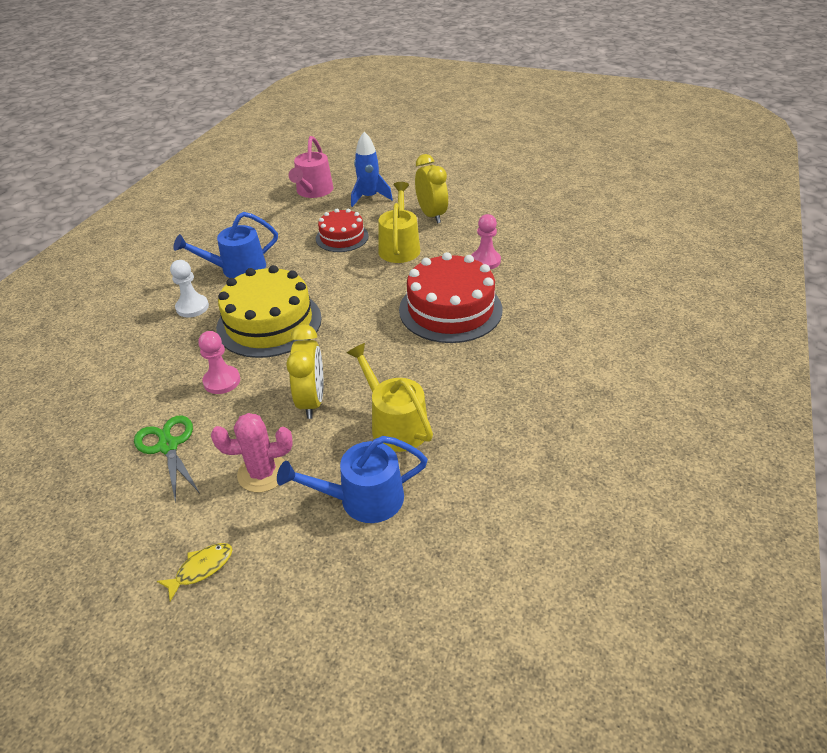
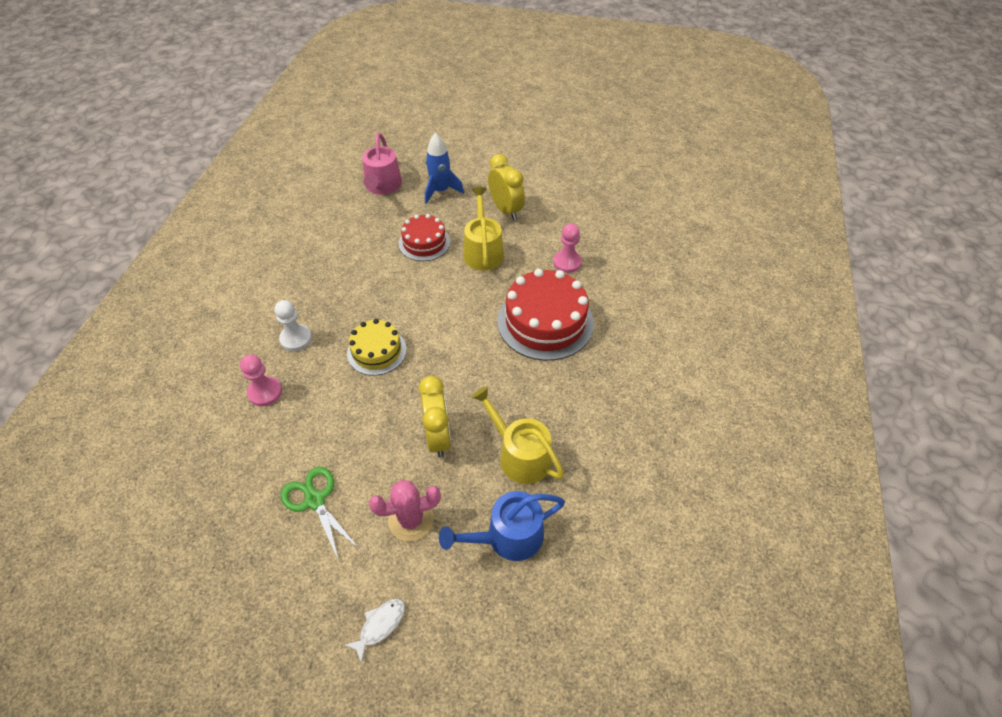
camera: 10 degrees left, 10 degrees up
yellow fish [157,543,232,601] -> white fish [345,599,405,664]
blue watering can [173,212,278,278] -> none
pink pawn [198,331,240,394] -> pink pawn moved to [240,354,282,406]
yellow cake [216,265,322,358] -> yellow cake [347,319,407,376], size x0.59

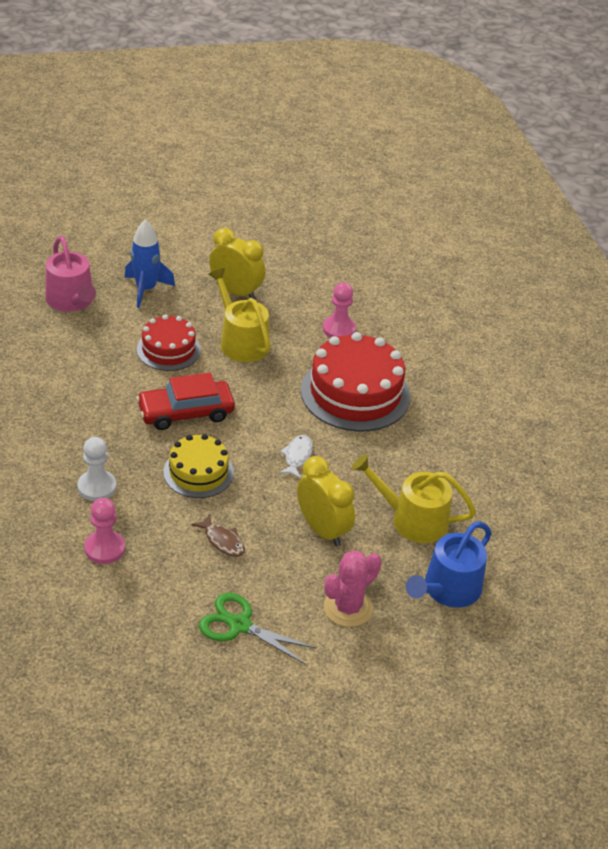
camera: 30 degrees left, 10 degrees down
white fish [345,599,405,664] -> white fish moved to [279,435,313,479]
none -> red car [136,373,235,430]
none -> brown fish [192,514,245,557]

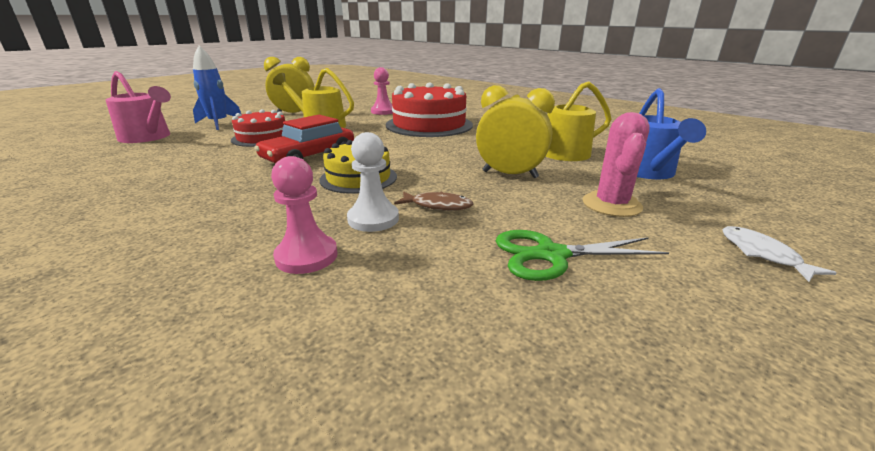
camera: 30 degrees left, 15 degrees down
white pawn [78,437,116,501] -> white pawn moved to [347,132,399,232]
white fish [279,435,313,479] -> white fish moved to [722,226,837,282]

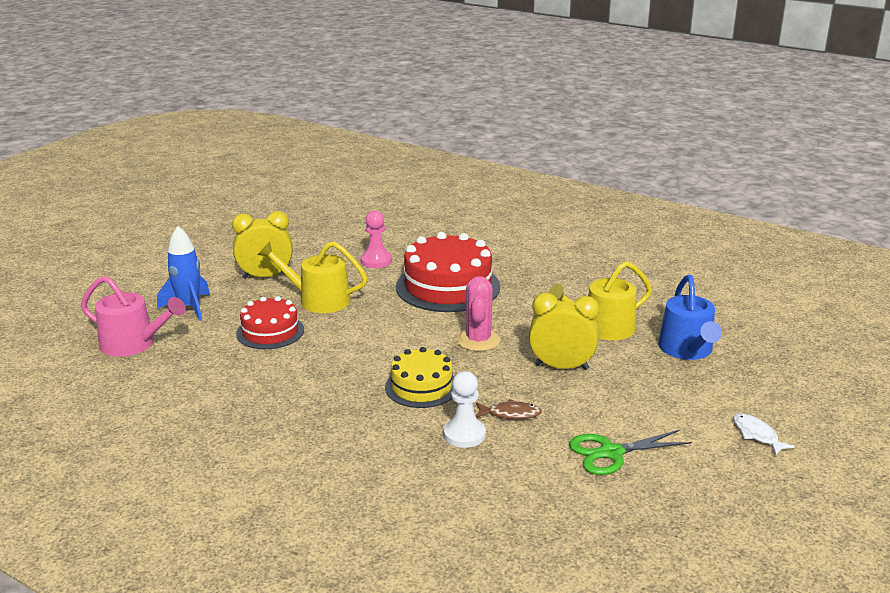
camera: 10 degrees left, 0 degrees up
red car [254,115,354,163] -> none
pink pawn [271,156,338,274] -> none
pink cactus [583,112,650,217] -> pink cactus moved to [456,276,500,351]

